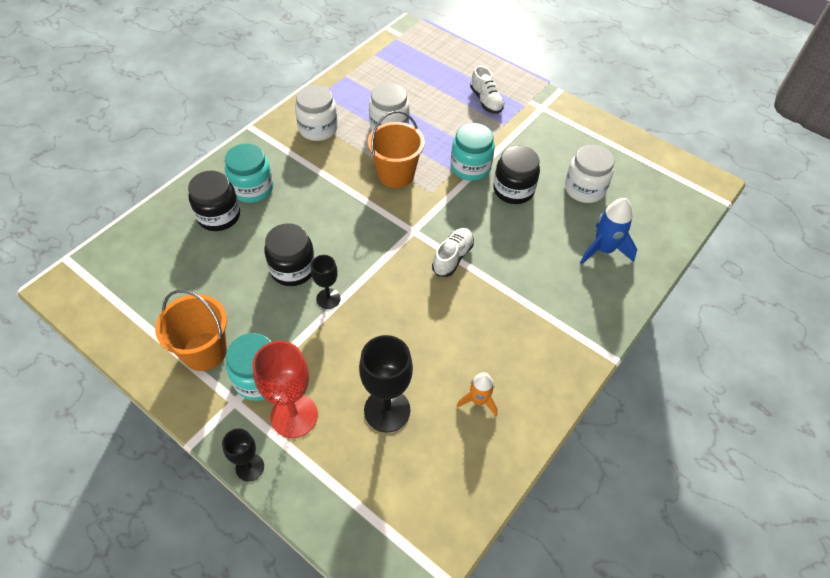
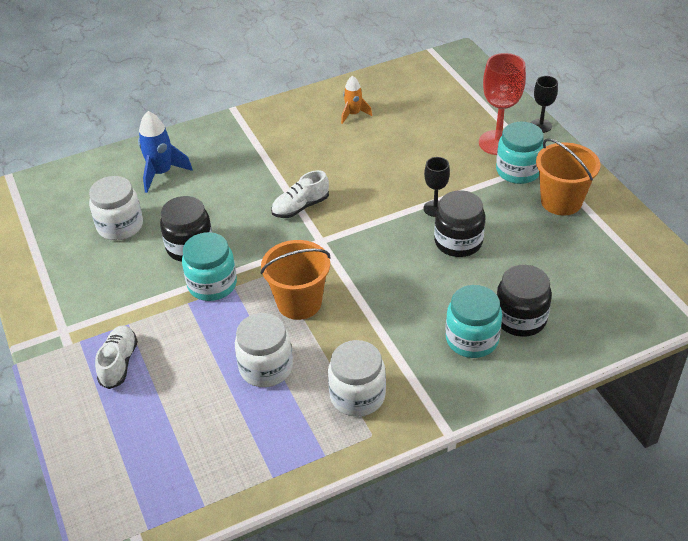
camera: 150 degrees left, 10 degrees down
black goblet [359,335,413,433] -> none

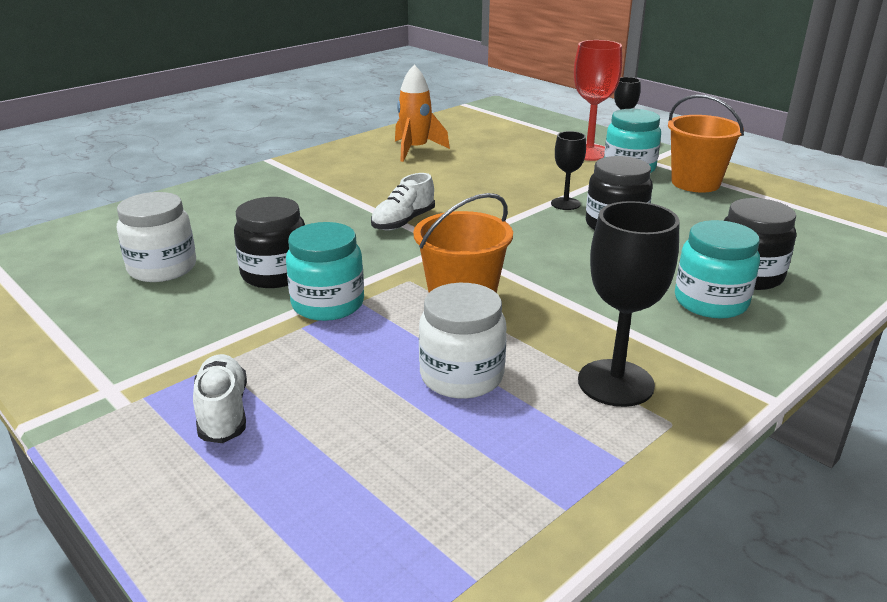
camera: 20 degrees left, 15 degrees down
blue rocket [138,111,193,193] -> none
white jar [328,340,386,417] -> black goblet [578,201,680,407]
orange rocket [341,76,372,124] -> orange rocket [395,65,450,162], size x1.56

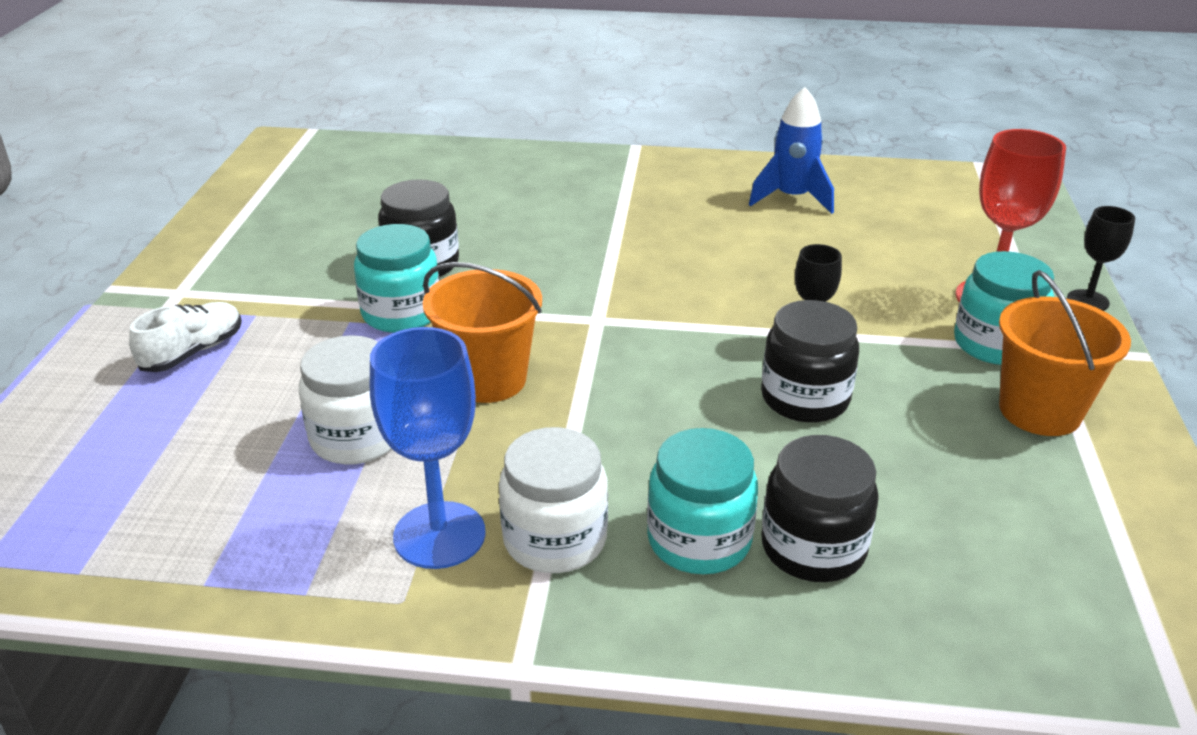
camera: 50 degrees right, 5 degrees up
white jar [117,192,196,282] -> white jar moved to [499,427,608,573]
white shoe [371,173,435,231] -> none
orange rocket [395,65,450,162] -> blue rocket [749,87,834,214]
black goblet [578,201,680,407] -> blue goblet [370,327,486,569]

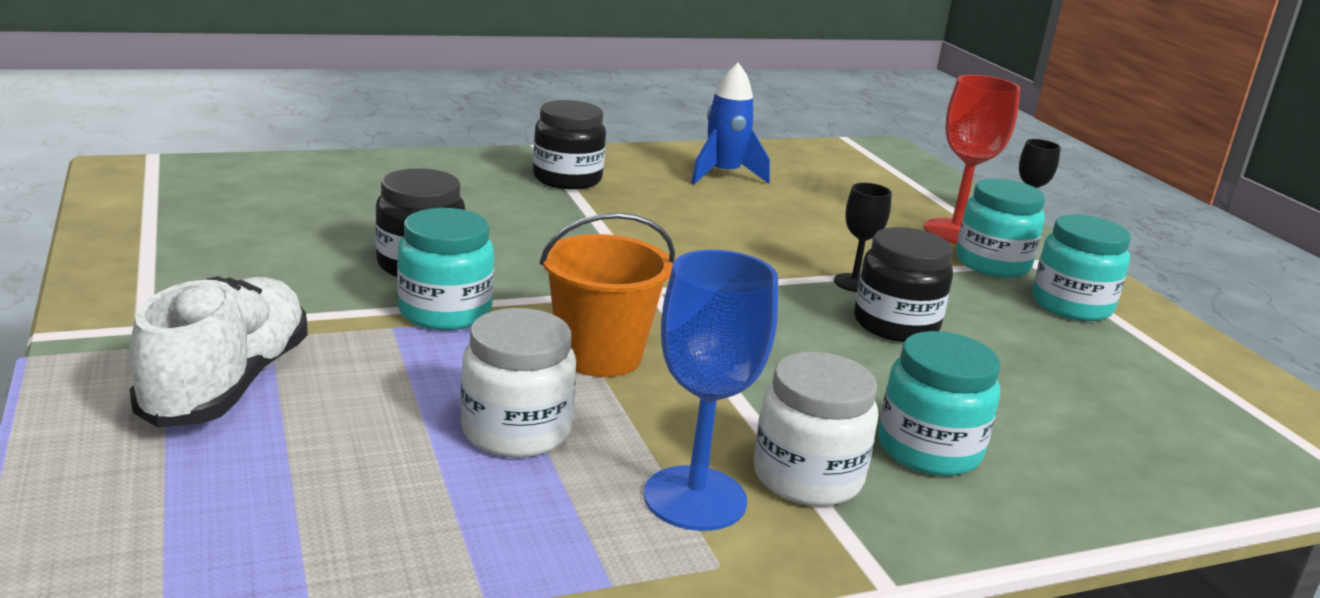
camera: 30 degrees left, 10 degrees down
white shoe [129,302,242,372] -> white shoe [129,276,308,428], size x1.66
black jar [761,435,879,582] -> black jar moved to [533,100,606,190]
orange bucket [999,270,1131,436] -> turquoise jar [1032,214,1131,321]

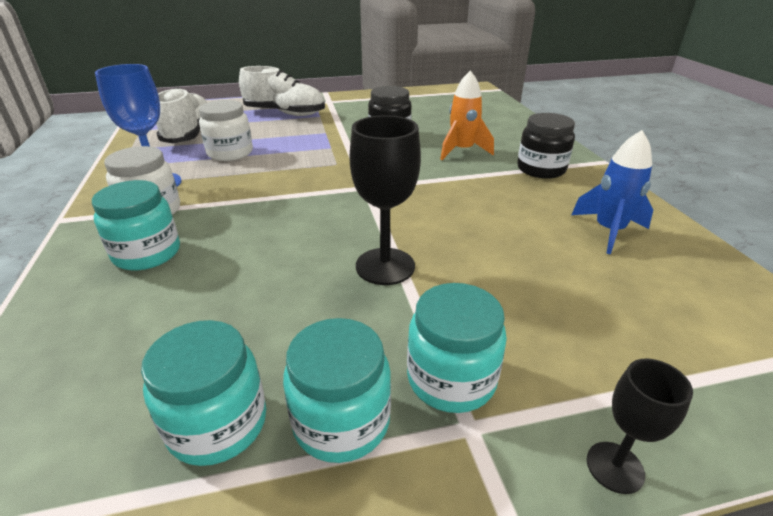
camera: 100 degrees right, 10 degrees up
turquoise jar [397,208,494,330] -> turquoise jar moved to [141,320,266,466]
orange bucket [540,213,675,377] -> none
black goblet [834,183,892,292] -> black goblet [350,115,421,285], size x1.73
black jar [854,227,953,342] -> none
red goblet [924,75,1020,244] -> none
none -> white shoe [156,87,207,143]
none -> orange rocket [440,70,494,160]

